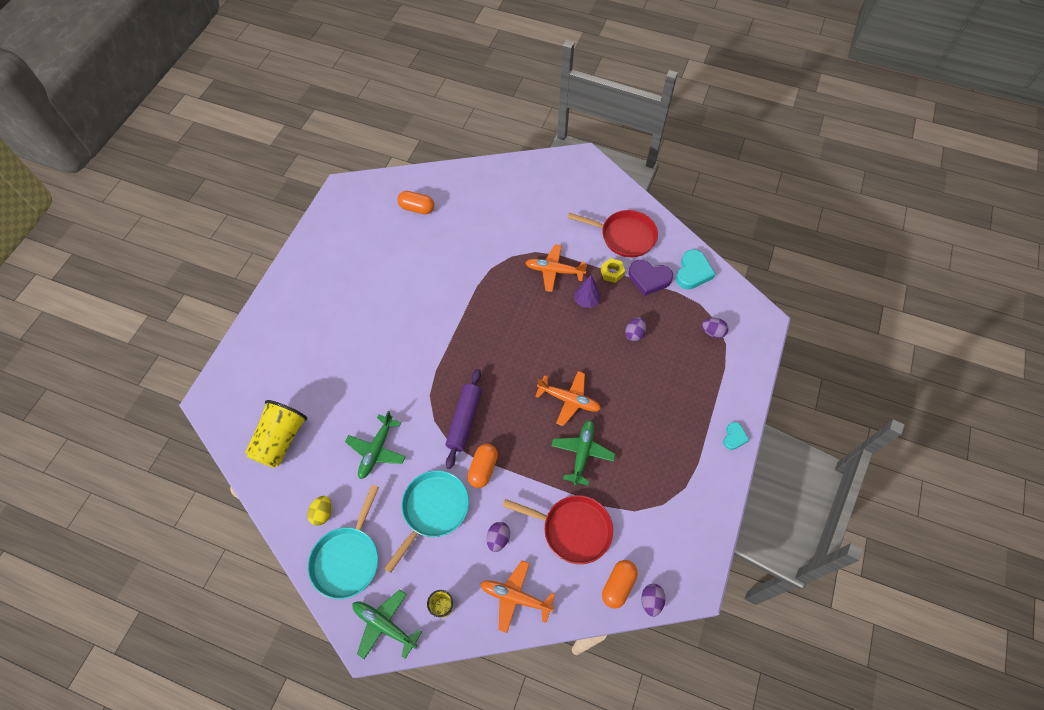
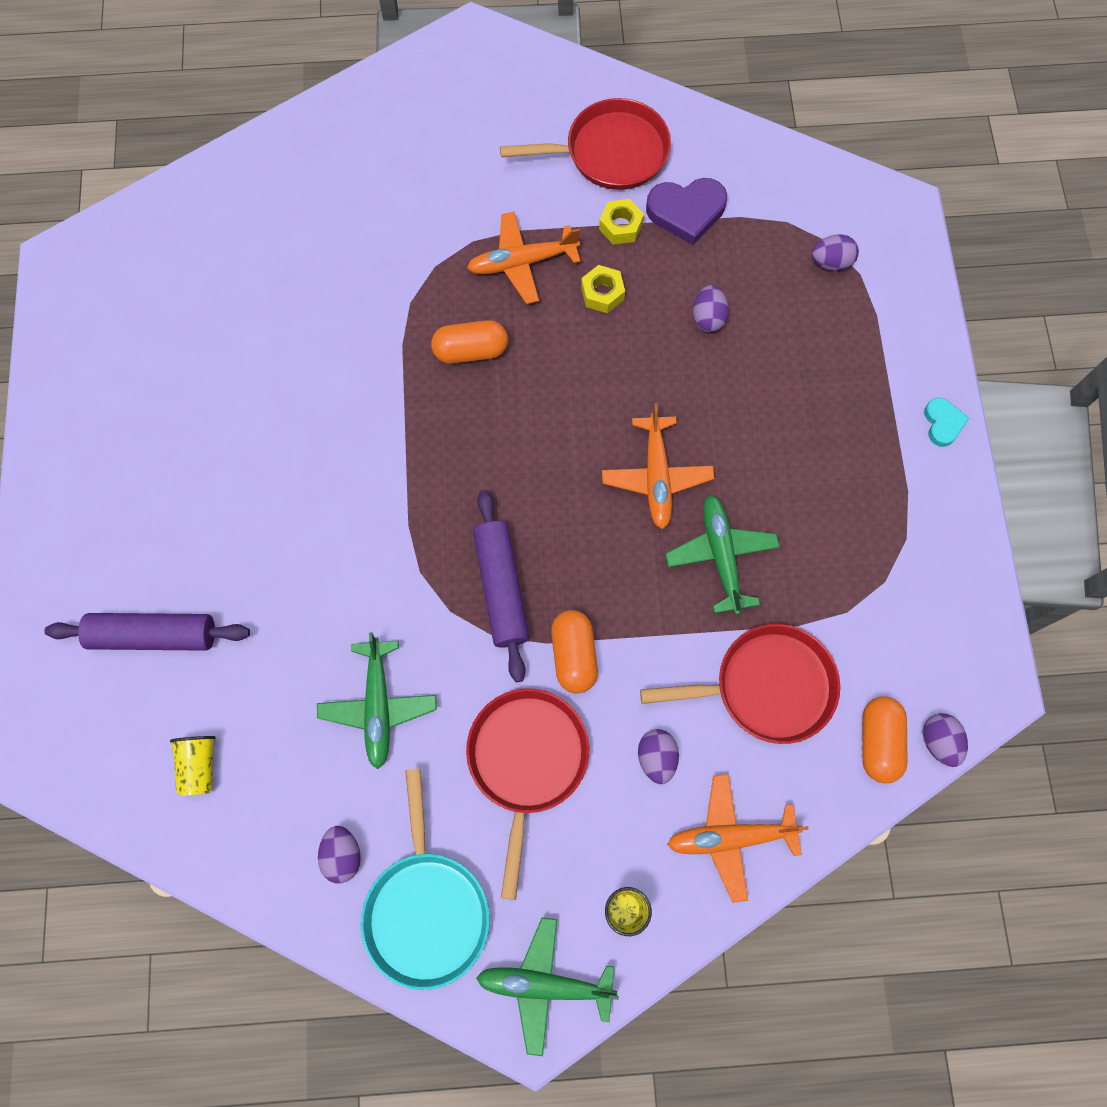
camera: 25 degrees left, 10 degrees up
yellow cup [245,400,307,468] -> yellow cup [170,736,216,796], size x0.51
yellow egg [307,496,332,526] -> purple egg [318,826,361,883]
turquoise pan [384,470,469,573] -> red pan [466,688,589,900]
orange capsule [397,191,434,214] -> orange capsule moved to [431,320,508,364]
orange plane [535,371,601,426] -> orange plane turned 90 degrees clockwise [602,403,714,529]
purple tree [574,275,601,308] -> yellow nut [581,265,625,313]
turquoise heart [676,249,715,289] -> none
none -> purple rolling pin [44,613,250,651]

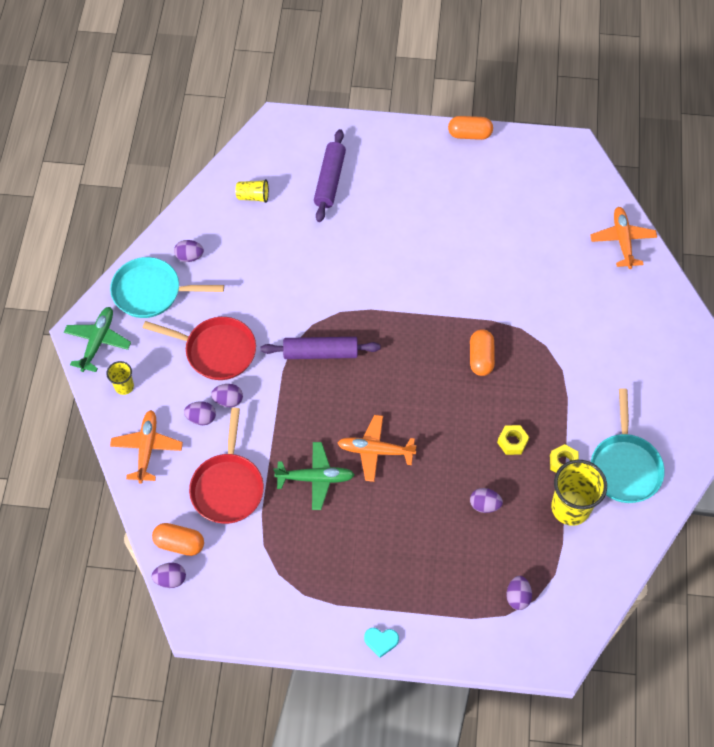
camera: 100 degrees right, 10 degrees down
green plane [317,632,437,769] -> none
orange plane [467,212,581,304] -> orange plane moved to [590,207,657,269]
red pan [500,98,671,190] -> turquoise pan [591,388,665,503]
orange capsule [551,610,598,693] -> orange capsule moved to [448,116,493,140]
purple heart [646,178,727,245] -> yellow cup [551,460,607,526]
none -> purple egg [211,384,243,407]

